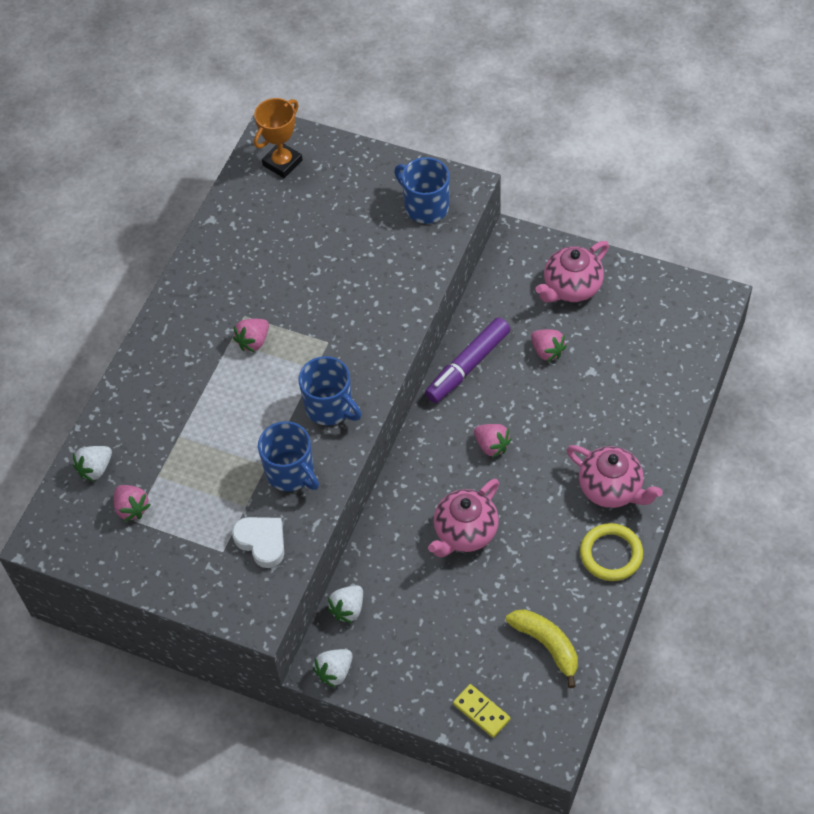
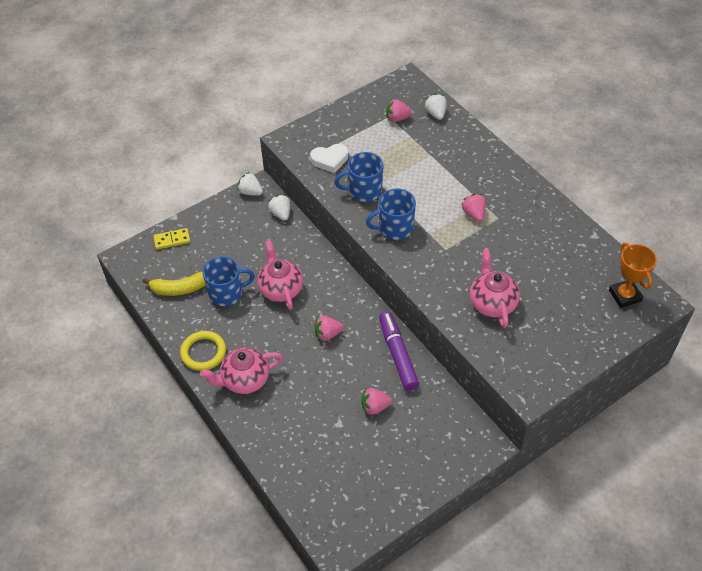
camera: 120 degrees right, 5 degrees down
white strawberry [313,649,353,688] -> white strawberry turned 45 degrees counterclockwise [237,172,263,195]
blue mug [394,157,450,224] -> blue mug moved to [203,256,255,306]
pink teapot [535,241,609,302] -> pink teapot moved to [470,249,520,328]

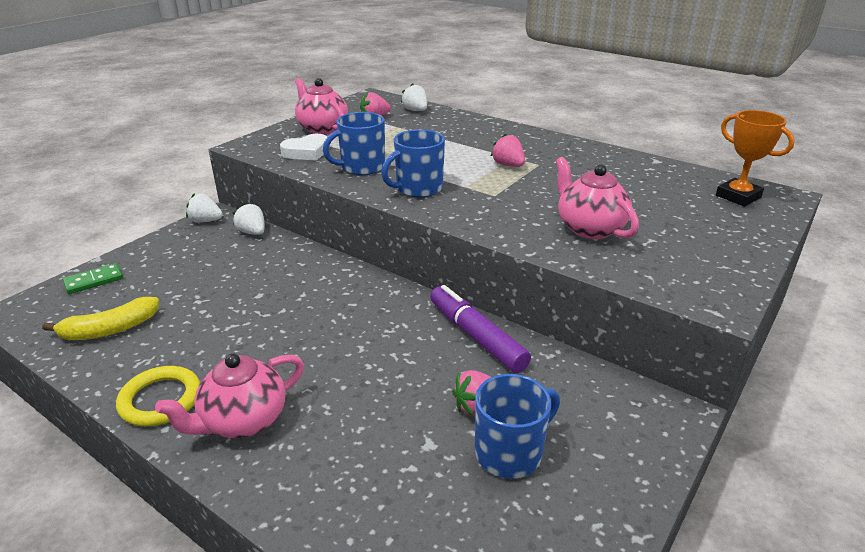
camera: 20 degrees left, 20 degrees down
yellow domino [154,228,190,250] -> green domino [63,263,123,294]
blue mug [203,256,255,306] -> blue mug moved to [475,374,560,479]
pink teapot [257,240,303,310] -> pink teapot moved to [295,78,348,135]
pink strawberry [314,316,344,341] -> none

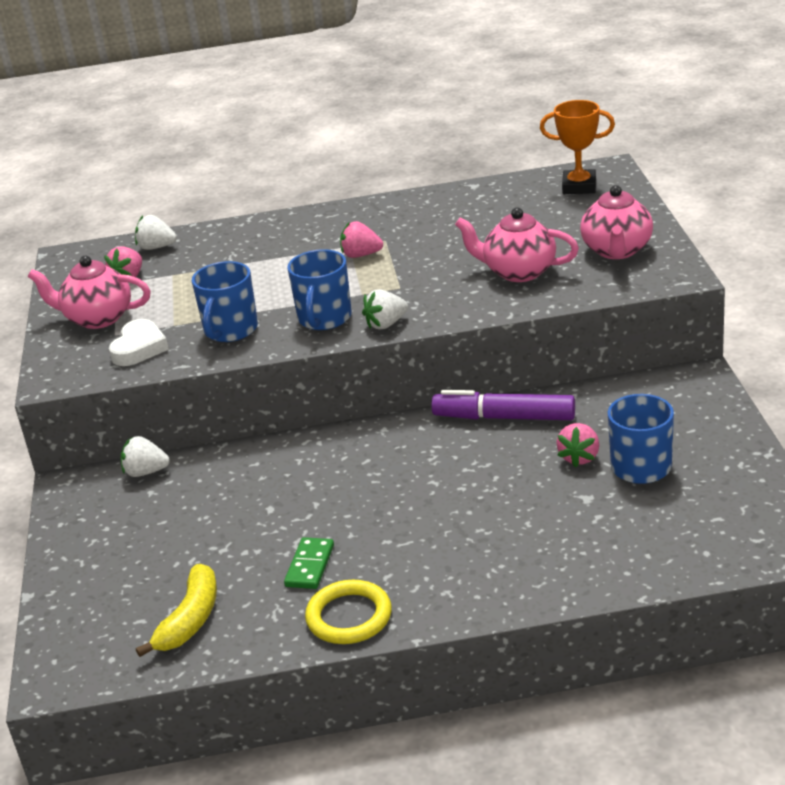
camera: 40 degrees left, 0 degrees up
green domino [63,263,123,294] -> green domino moved to [284,537,334,589]
pink teapot [155,353,304,438] -> pink teapot moved to [580,185,653,259]
white strawberry [186,193,223,223] -> white strawberry moved to [362,289,408,330]

